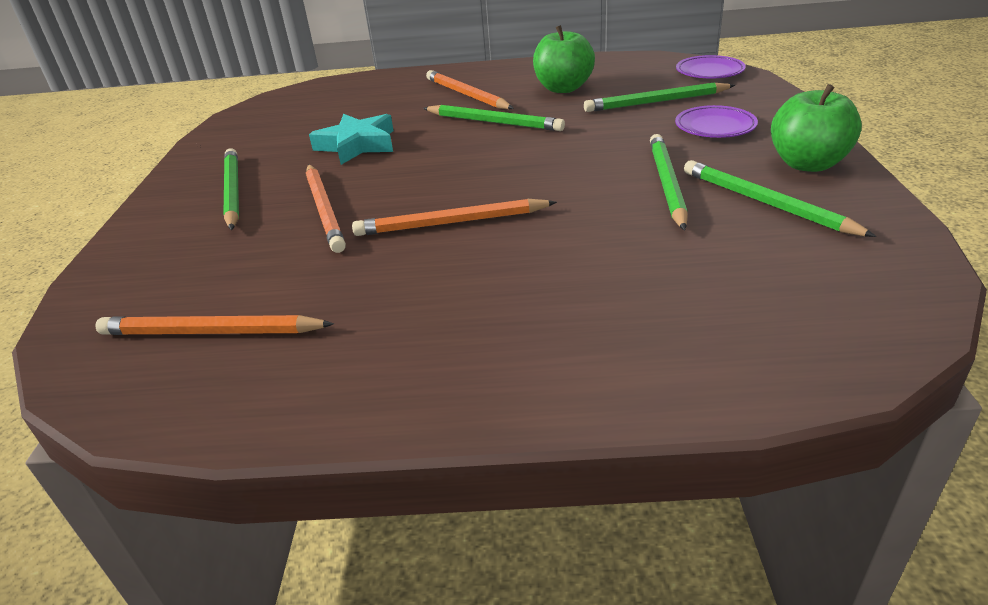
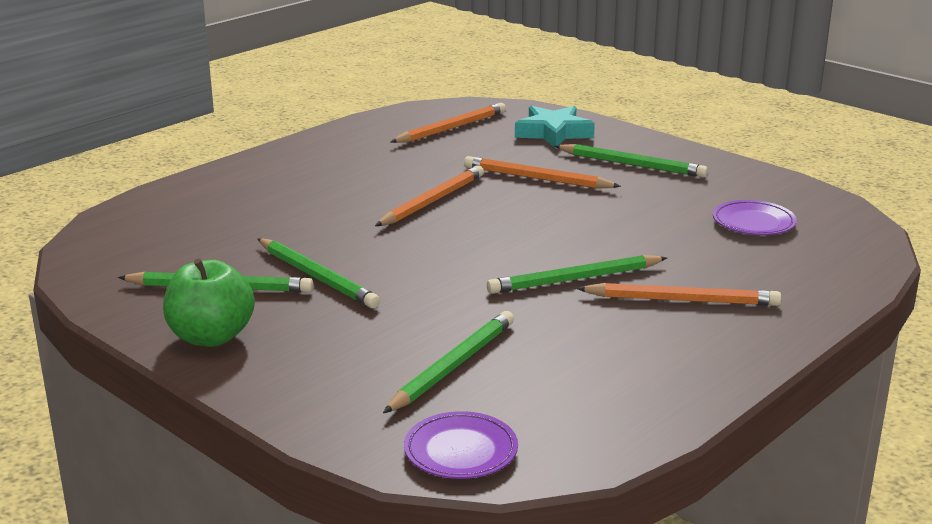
camera: 130 degrees right, 10 degrees down
turquoise star [309,114,394,165] -> turquoise star moved to [515,106,595,148]
green apple [533,25,595,93] -> none
purple plate [675,105,758,138] -> purple plate moved to [713,200,797,235]

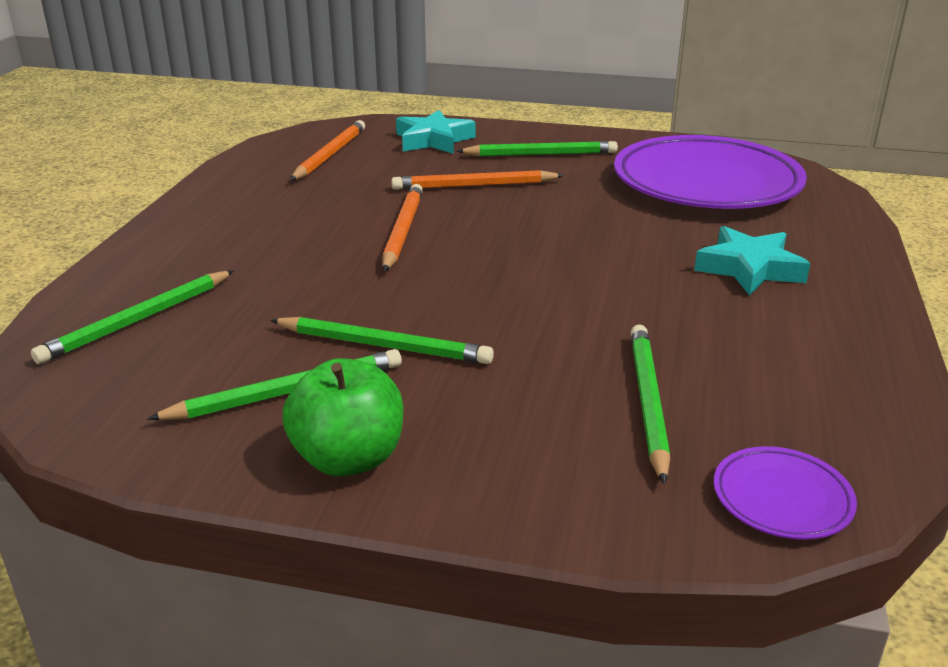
camera: 30 degrees left, 5 degrees up
green pencil [487,255,667,294] -> green pencil moved to [31,270,234,364]
orange pencil [576,283,781,306] -> turquoise star [694,226,811,296]
purple plate [713,200,797,235] -> purple plate [614,135,807,209], size x2.35

